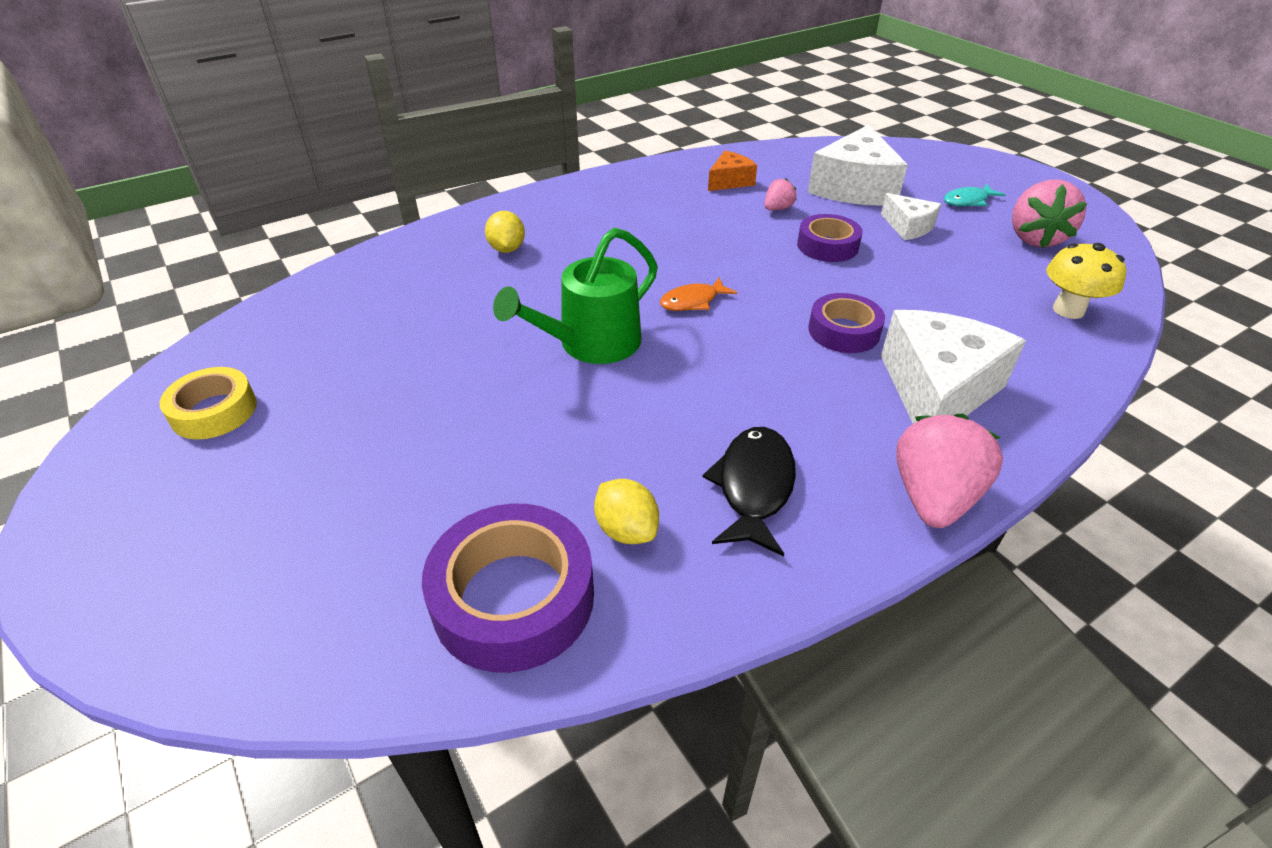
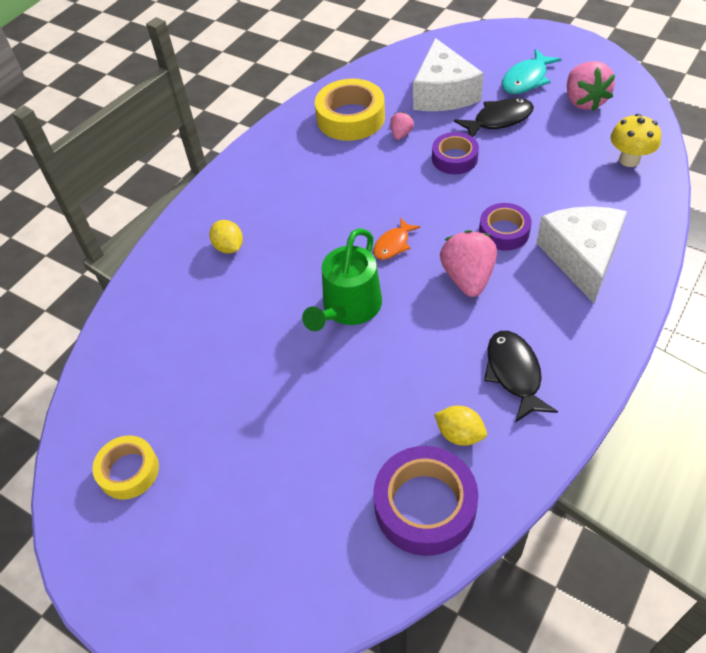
camera: 20 degrees left, 10 degrees up
orange cheese [708,151,757,191] -> yellow tape [315,79,385,141]
white cheese [881,193,941,240] -> black fish [454,98,534,137]
pink strawberry [896,414,1003,528] -> pink strawberry moved to [440,230,497,297]
turquoise fish [944,184,1006,206] -> turquoise fish [502,49,562,94], size x1.53

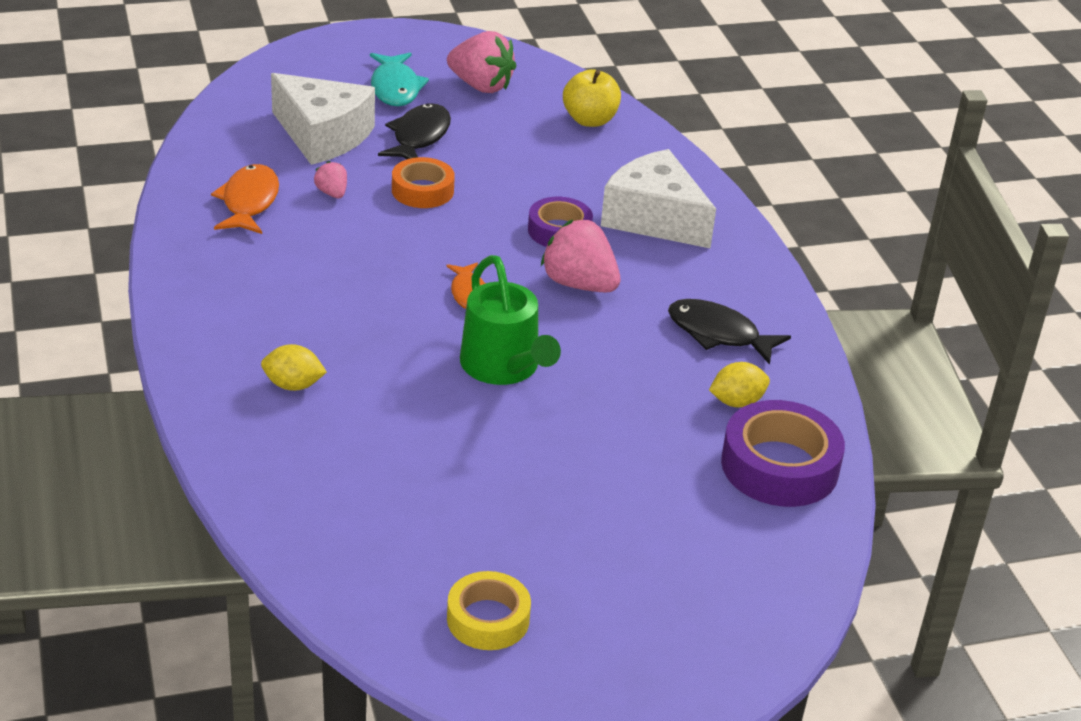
camera: 55 degrees left, 15 degrees down
yellow tape [315,79,385,141] -> orange fish [211,164,279,234]
purple tape [432,132,479,174] -> orange tape [392,157,455,208]
yellow mushroom [611,114,661,167] -> yellow apple [563,69,621,127]

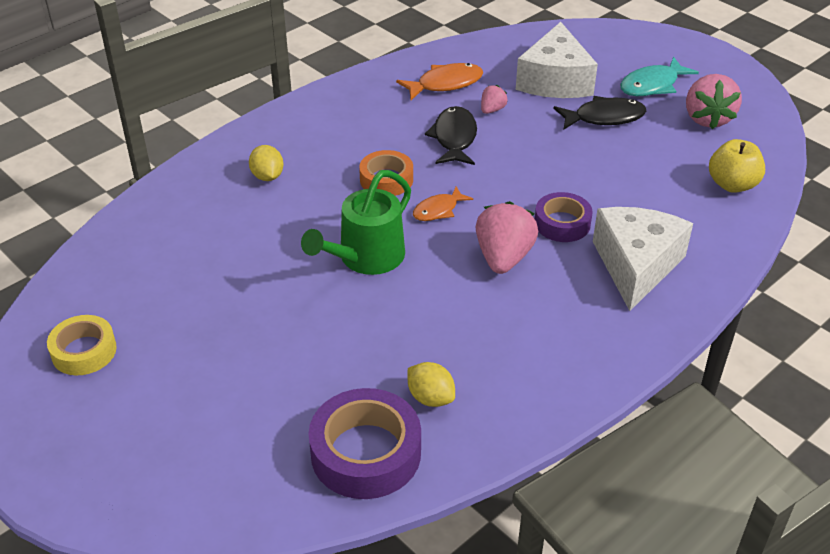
camera: 65 degrees right, 5 degrees up
orange tape [392,157,455,208] -> orange tape moved to [359,150,413,196]
black fish [668,299,791,365] -> black fish moved to [425,106,477,165]

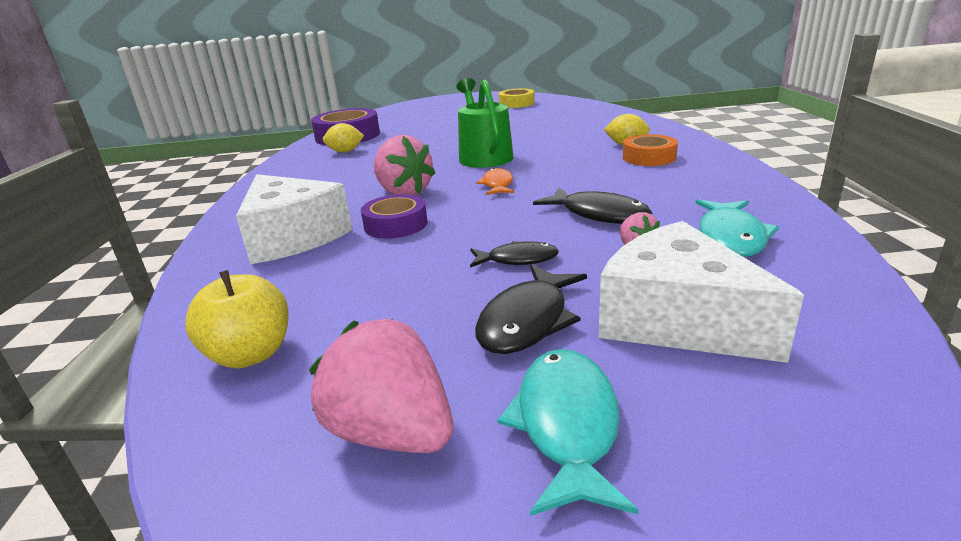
camera: 130 degrees right, 15 degrees down
orange tape [359,150,413,196] -> orange tape moved to [623,134,678,166]
orange fish [396,63,483,100] -> turquoise fish [696,199,779,257]
none -> black fish [470,241,559,268]

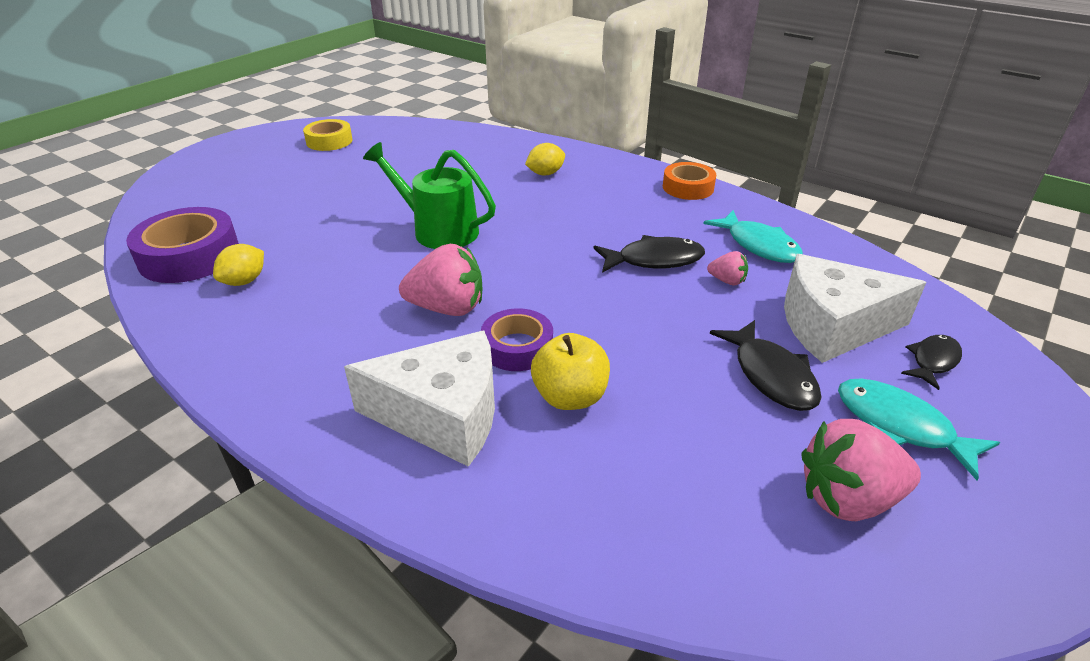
camera: 50 degrees left, 10 degrees up
yellow apple [185,270,289,369] -> yellow apple moved to [531,333,610,410]
black fish [470,241,559,268] -> black fish moved to [901,335,962,390]
orange fish [476,168,514,195] -> none
orange tape [623,134,678,166] -> orange tape moved to [663,162,716,200]

